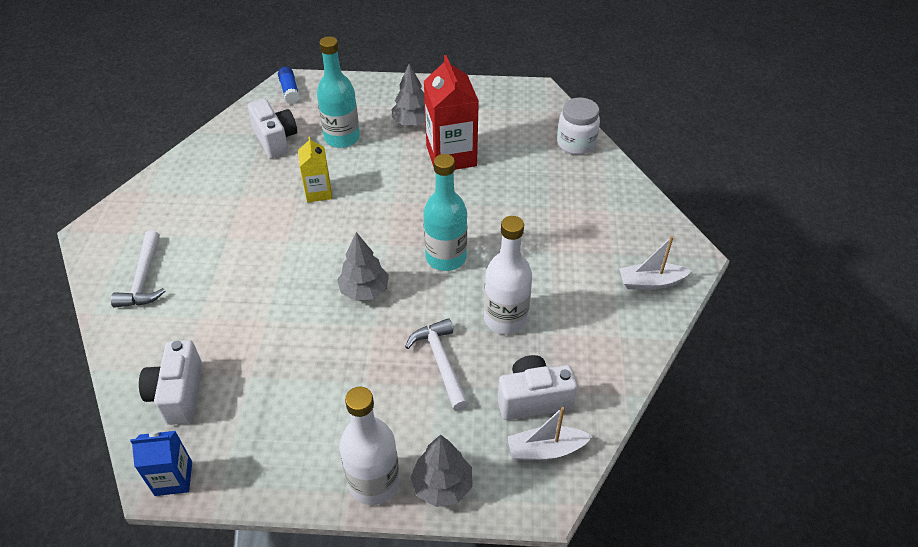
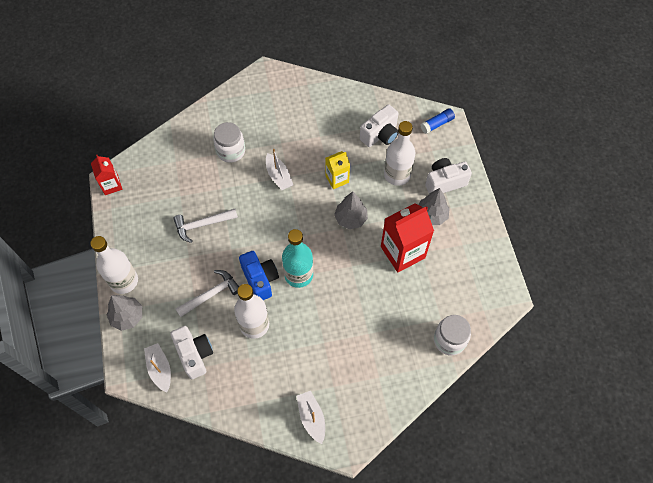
camera: 75 degrees right, 15 degrees up
white hammer [111,230,165,308] -> white hammer moved to [173,209,238,243]
blue carton [130,431,192,496] -> red carton [91,155,123,195]
white camera [139,340,203,425] -> white camera moved to [425,158,472,194]
turquoise bottle [317,36,360,148] -> white bottle [384,121,415,186]
grey tree [337,232,389,301] -> grey tree moved to [334,192,368,229]
none -> white jar [213,122,245,163]
none -> blue camera [239,251,279,300]
none -> white boat [266,149,293,190]

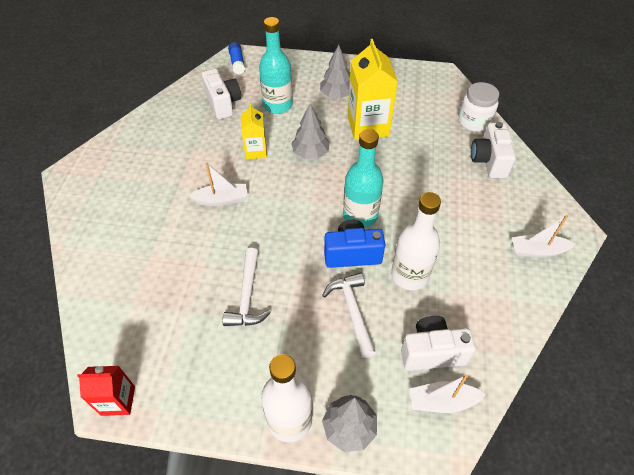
camera: 70 degrees left, 10 degrees down
white jar [213,122,245,163] -> none
red carton [381,203,434,273] -> yellow carton [348,39,398,140]
white bottle [384,121,415,186] -> turquoise bottle [259,17,293,114]
white camera [425,158,472,194] -> white camera moved to [471,122,516,178]

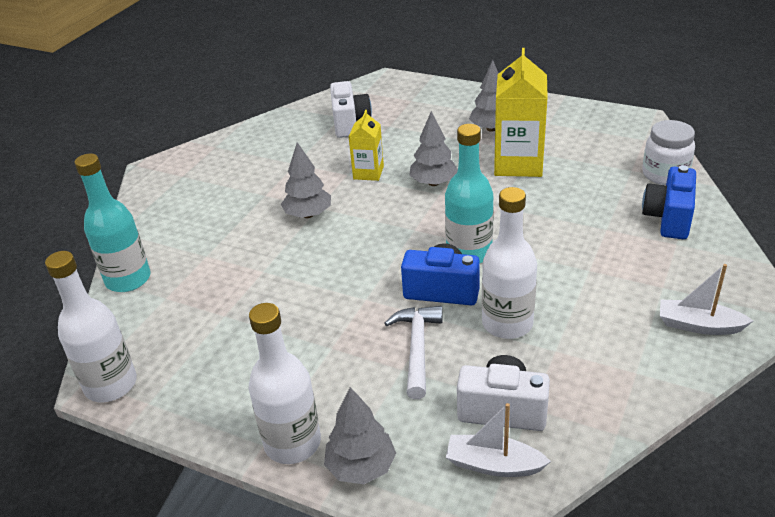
camera: 20 degrees right, 15 degrees down
red carton [77,366,135,416] -> white bottle [45,251,137,402]
white boat [188,163,247,206] -> grey tree [281,142,331,218]
white hammer [222,248,271,326] -> none
blue glue stick [228,42,245,74] -> none
turquoise bottle [259,17,293,114] -> turquoise bottle moved to [74,154,151,292]
white camera [471,122,516,178] -> blue camera [642,165,696,239]

